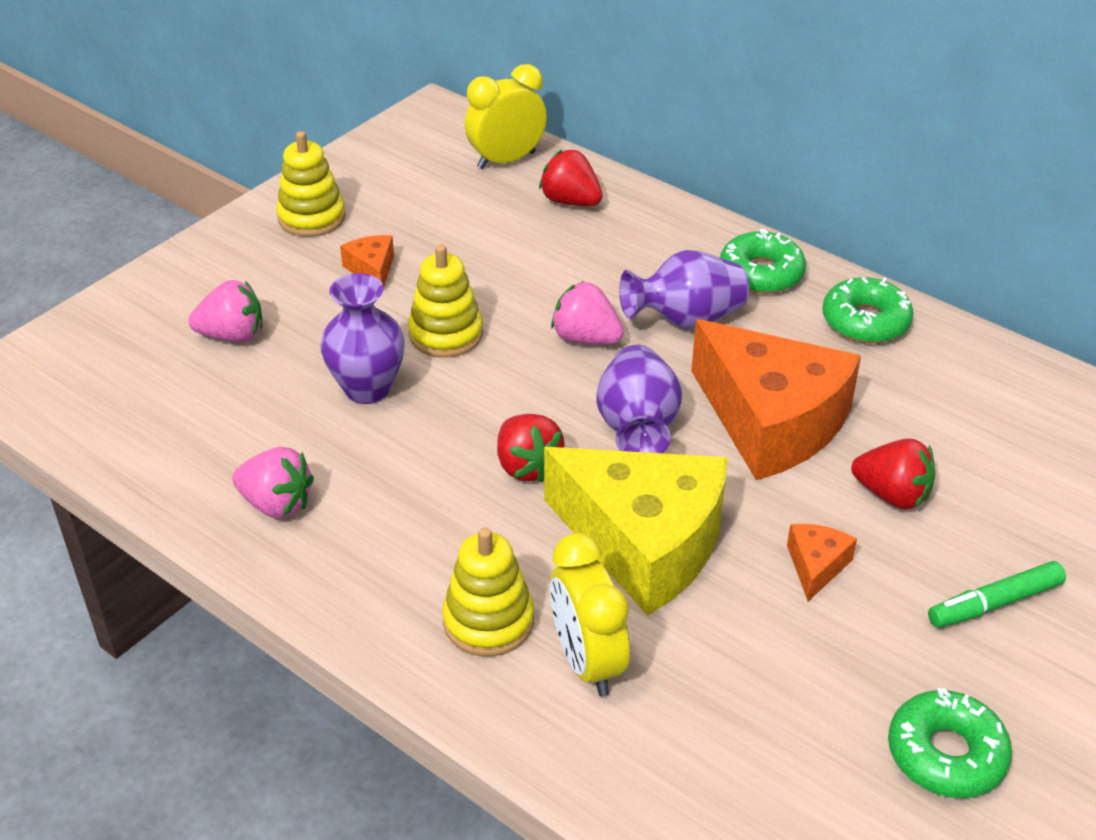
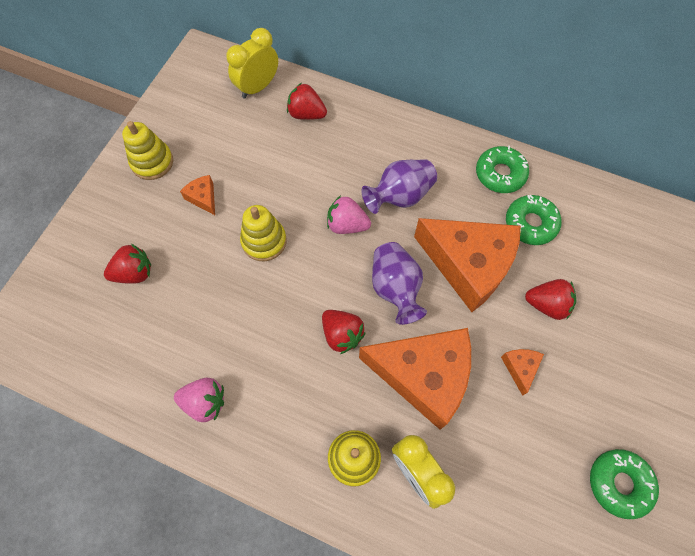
camera: 15 degrees left, 25 degrees up
pink strawberry [188,280,262,342] -> red strawberry [104,244,151,284]
purple vase [320,273,405,404] -> none
yellow cheese [544,447,728,616] -> orange cheese [359,328,471,430]
green donut [720,229,806,294] -> green donut moved to [506,195,562,245]
green marker [928,561,1066,628] -> none

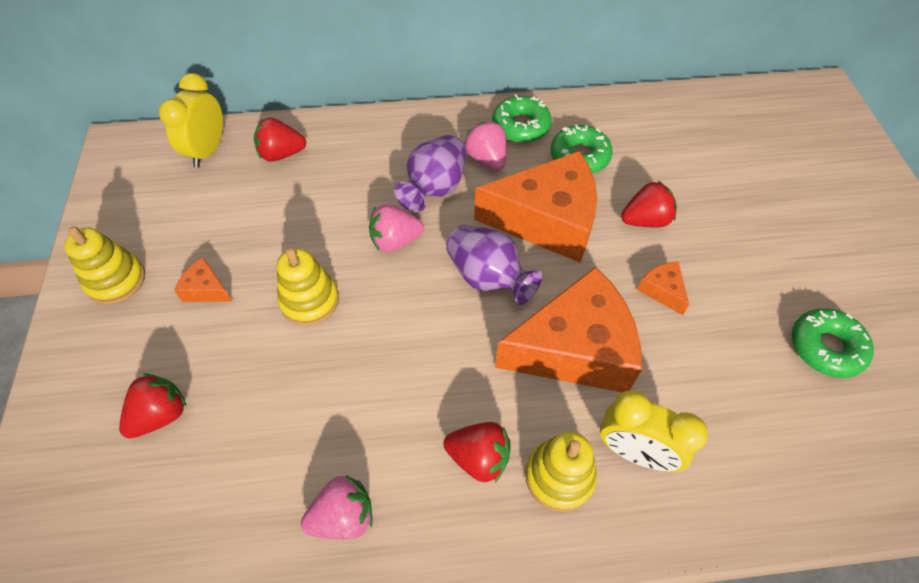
camera: 30 degrees left, 10 degrees down
red strawberry [322,310,366,354] -> red strawberry moved to [443,422,511,482]
none -> pink strawberry [464,121,506,170]

